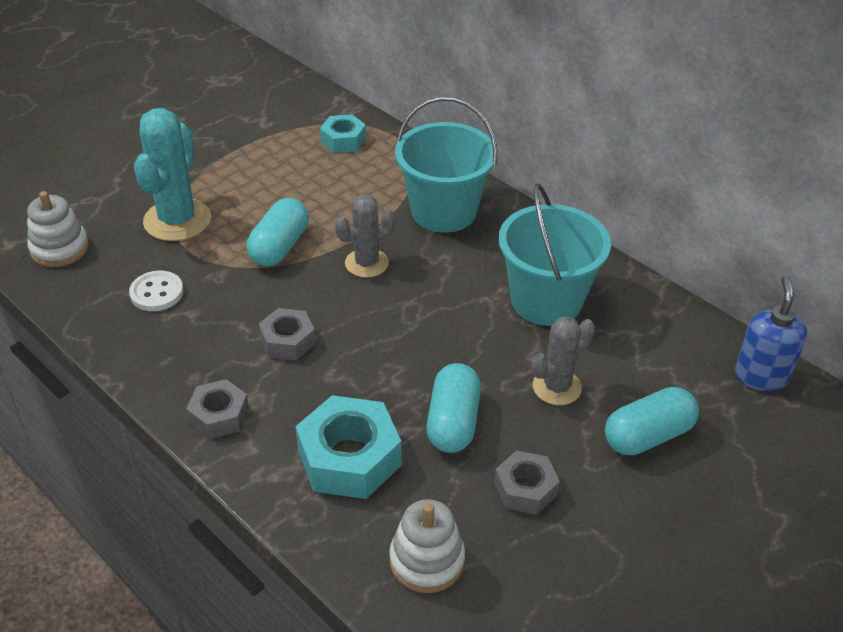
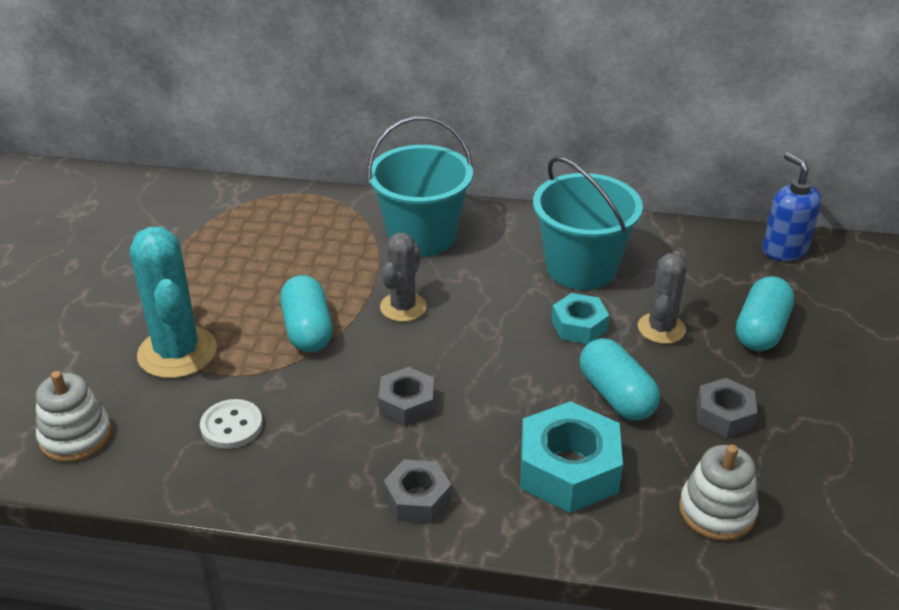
camera: 35 degrees left, 5 degrees down
turquoise nut [320,114,366,153] -> turquoise nut moved to [552,293,609,344]

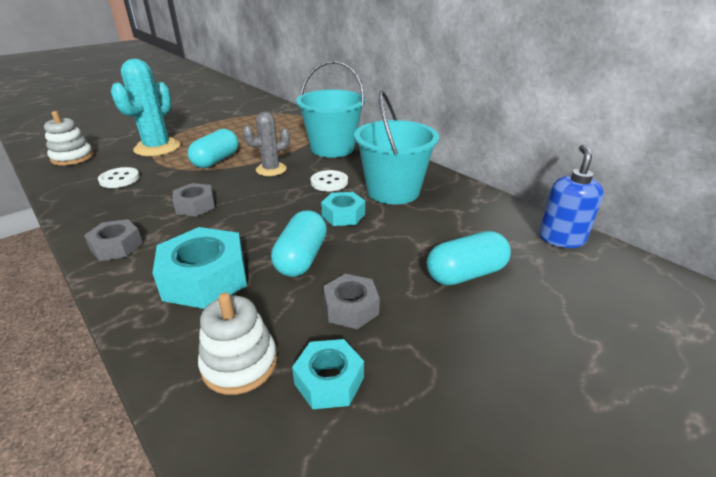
camera: 40 degrees right, 5 degrees down
grey cactus [638,251,687,344] -> none
none -> turquoise nut [292,339,364,409]
none -> white button [311,170,348,191]

